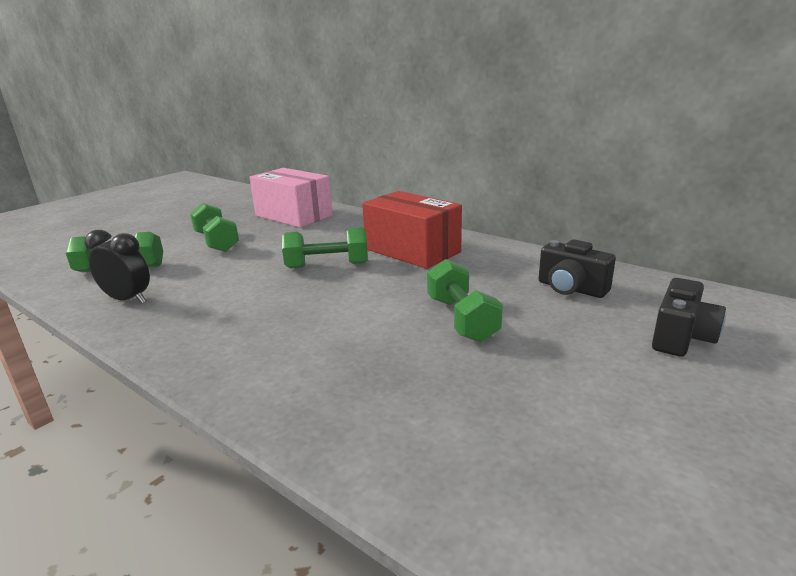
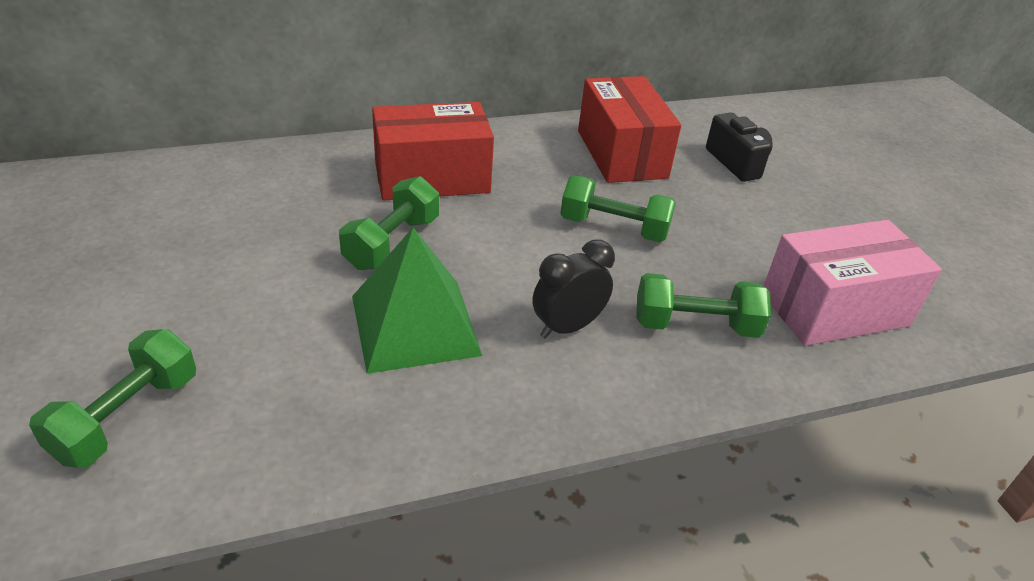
camera: 60 degrees left, 15 degrees up
black clock [85,230,150,304] -> black clock moved to [532,240,615,339]
green dumbbell [190,203,239,252] -> green dumbbell moved to [636,273,771,338]
pink box [249,168,333,228] -> pink box moved to [764,220,942,346]
black camera [539,239,616,298] -> red box [578,76,681,183]
none -> green pyramid [352,228,482,374]

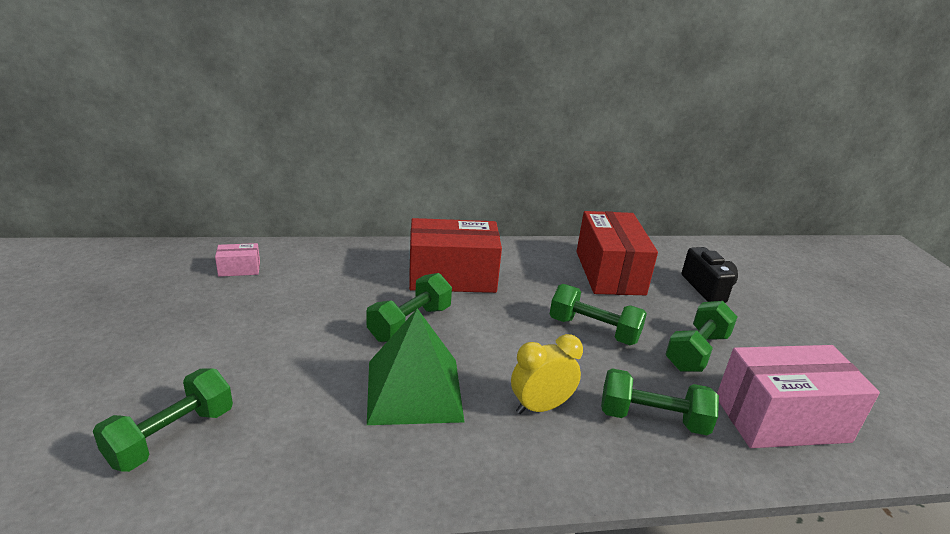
camera: 10 degrees right, 10 degrees down
black clock [532,240,615,339] -> yellow clock [511,334,583,414]
none -> pink box [215,243,260,277]
none -> green dumbbell [665,301,737,372]

